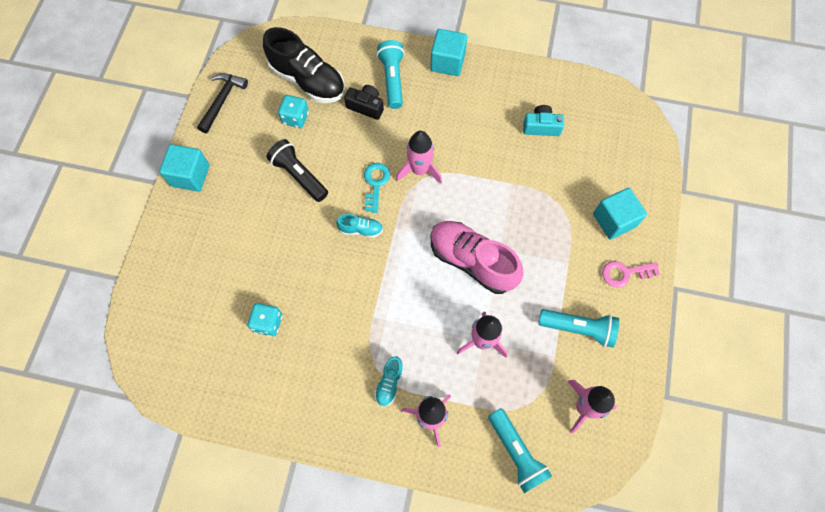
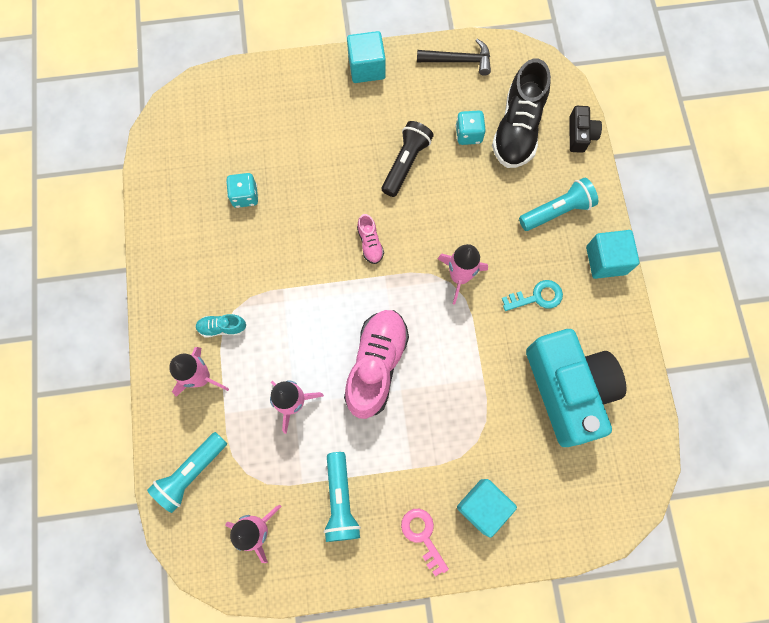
camera: 70 degrees right, 5 degrees up
turquoise shoe [336,214,383,238] -> pink shoe [357,214,384,264]
black camera [344,85,384,120] -> black camera moved to [569,106,602,153]
turquoise key [364,163,390,213] -> turquoise key moved to [502,280,563,311]
turquoise camera [523,105,564,136] -> turquoise camera [526,329,627,447], size x2.32

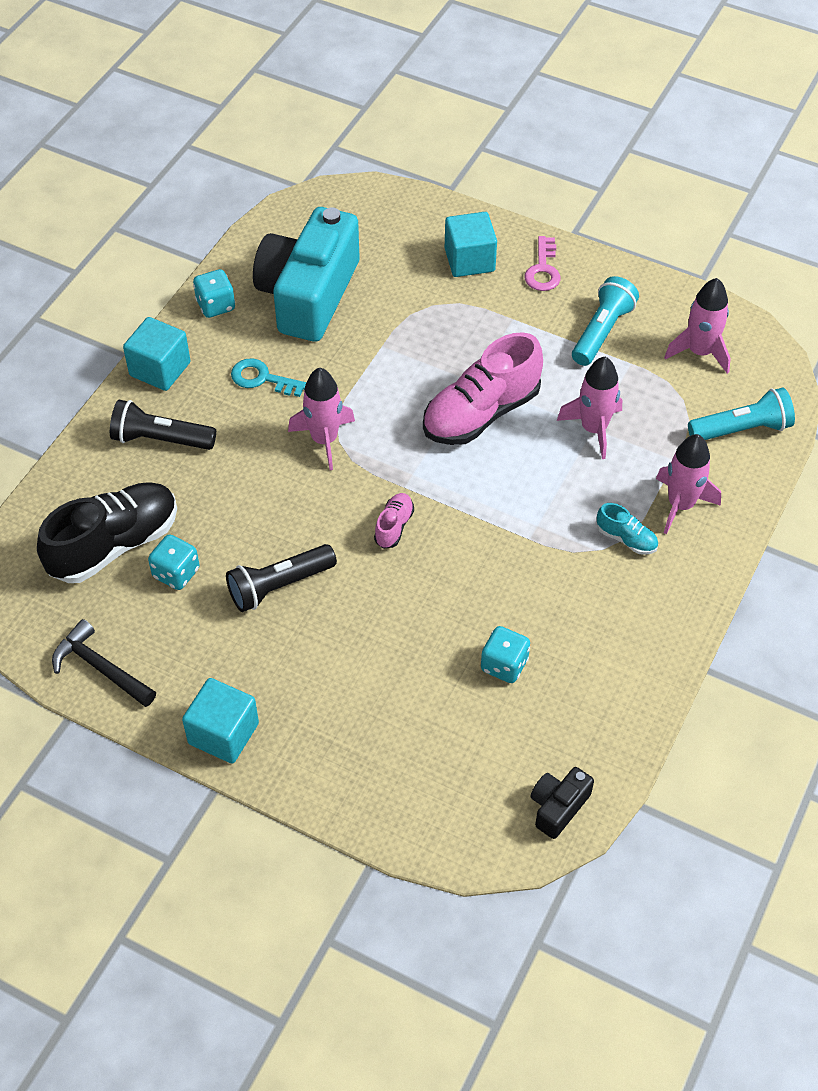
camera: 145 degrees left, 20 degrees down
turquoise flashlight [519,178,598,231] -> black flashlight [110,400,216,450]
black camera [569,106,602,153] -> black camera moved to [530,767,594,839]
none -> turquoise dice [193,269,235,318]

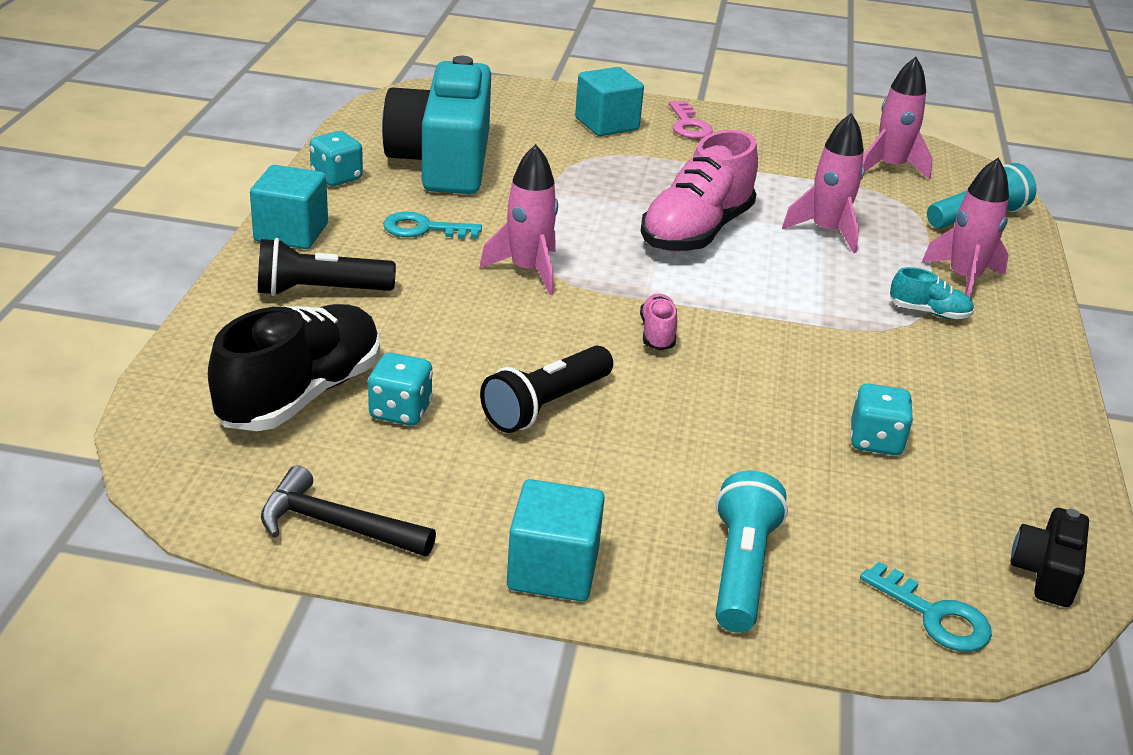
camera: 20 degrees left, 20 degrees down
turquoise flashlight [572,276,639,366] -> turquoise flashlight moved to [716,470,788,633]
none -> turquoise key [860,561,992,652]

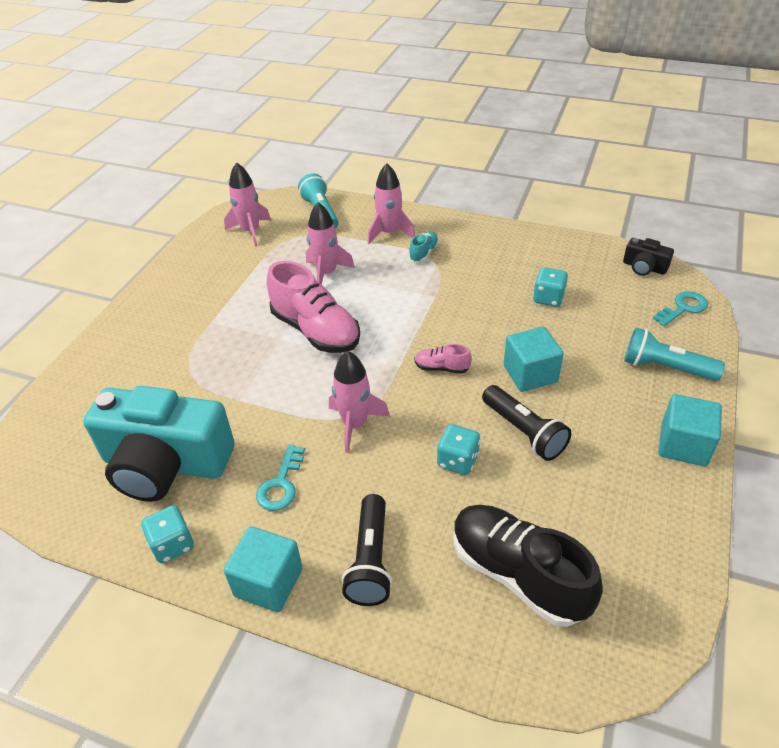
camera: 75 degrees left, 10 degrees up
black hammer [261,466,436,556] -> none
turquoise dice [368,353,433,426] -> turquoise dice moved to [437,424,481,475]
turquoise cube [575,67,644,136] -> turquoise cube moved to [504,327,564,392]
pink key [669,101,713,139] -> none

